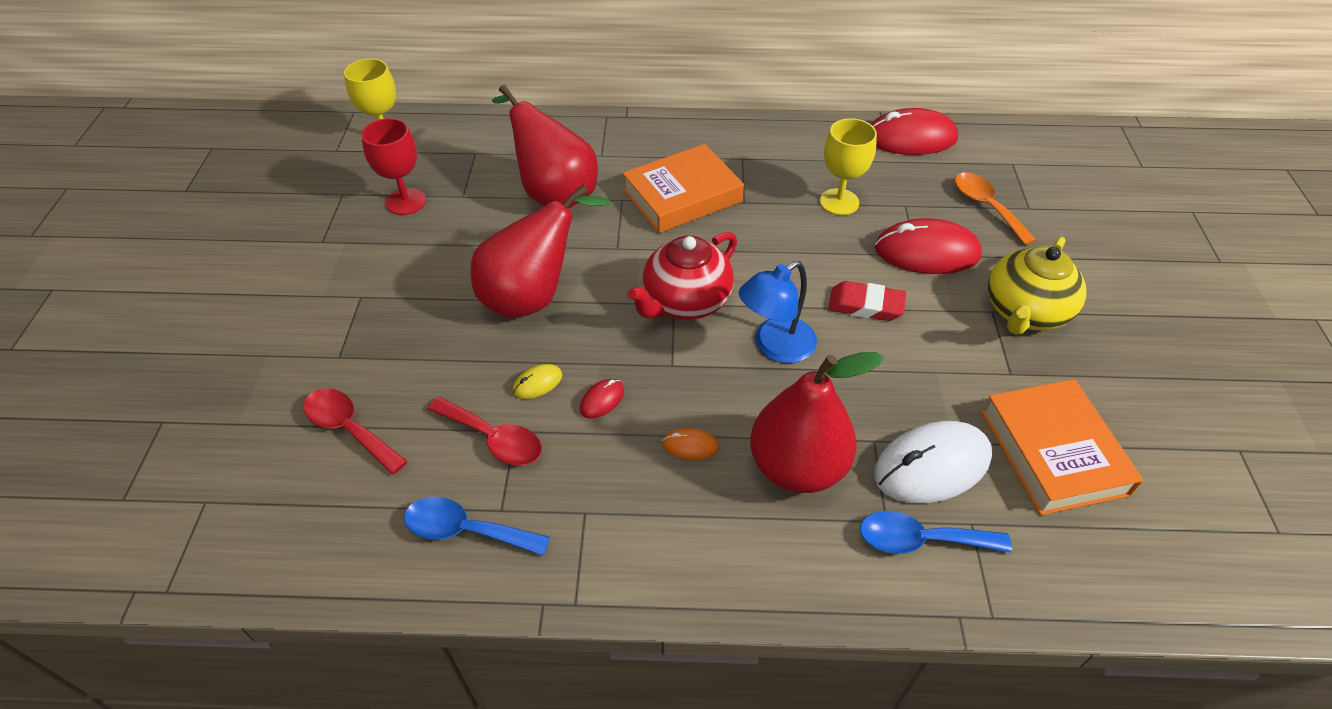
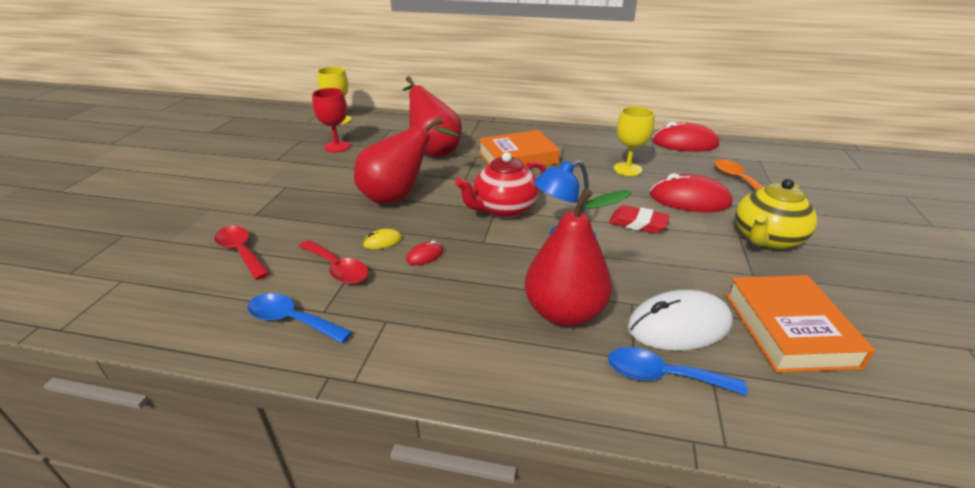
camera: 10 degrees right, 15 degrees down
orange mouse [662,428,719,460] -> none

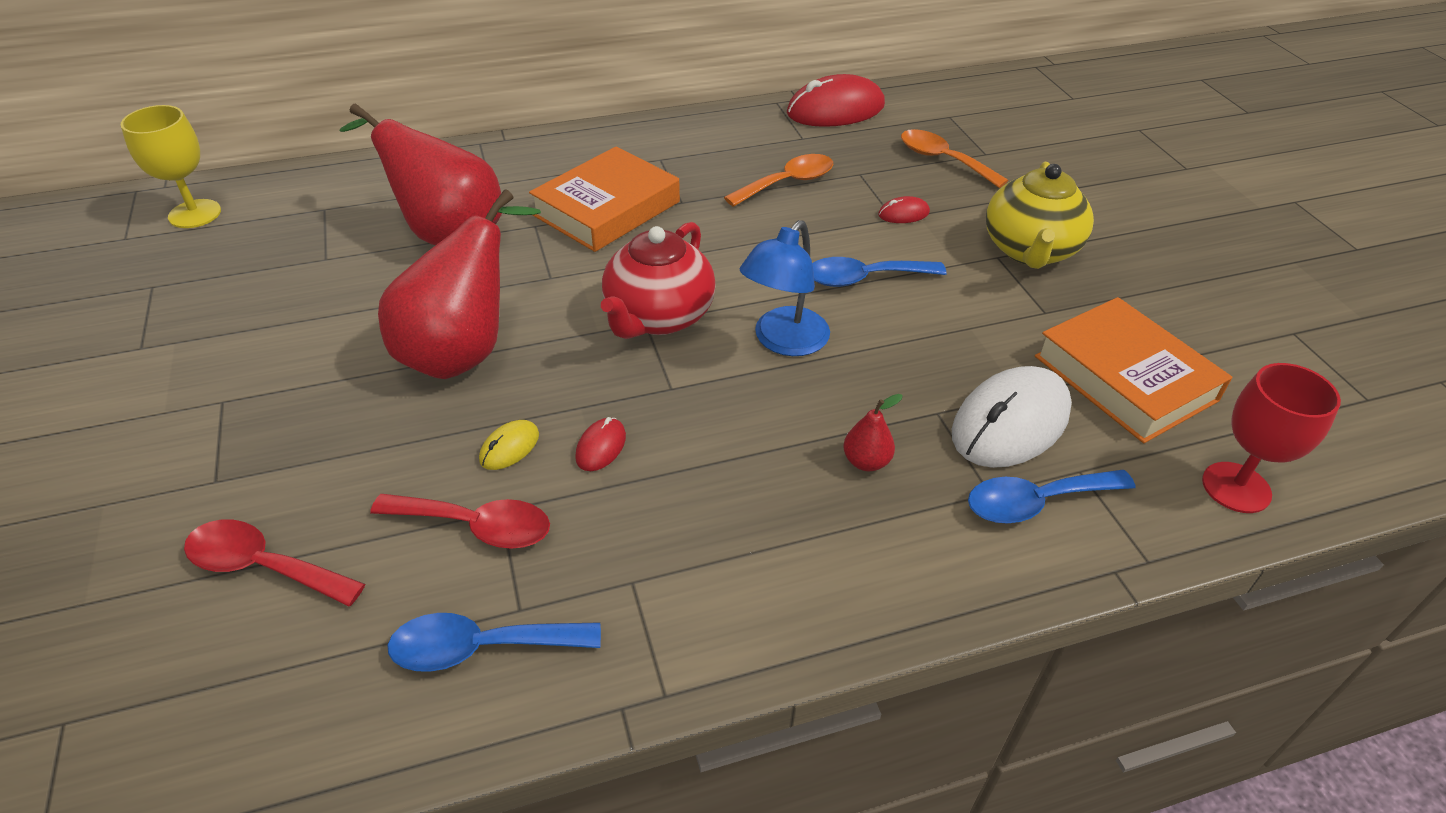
camera: 30 degrees left, 10 degrees up
red goblet [312,88,351,152] -> red goblet moved to [1202,363,1341,513]
red pear [525,188,631,327] -> red pear [843,394,903,471], size x0.40
red eraser [609,205,670,233] -> blue spoon [812,257,946,287]
yellow goblet [614,106,655,176] -> orange spoon [724,154,834,207]
red mouse [650,173,732,212] -> red mouse [878,196,930,223], size x0.44

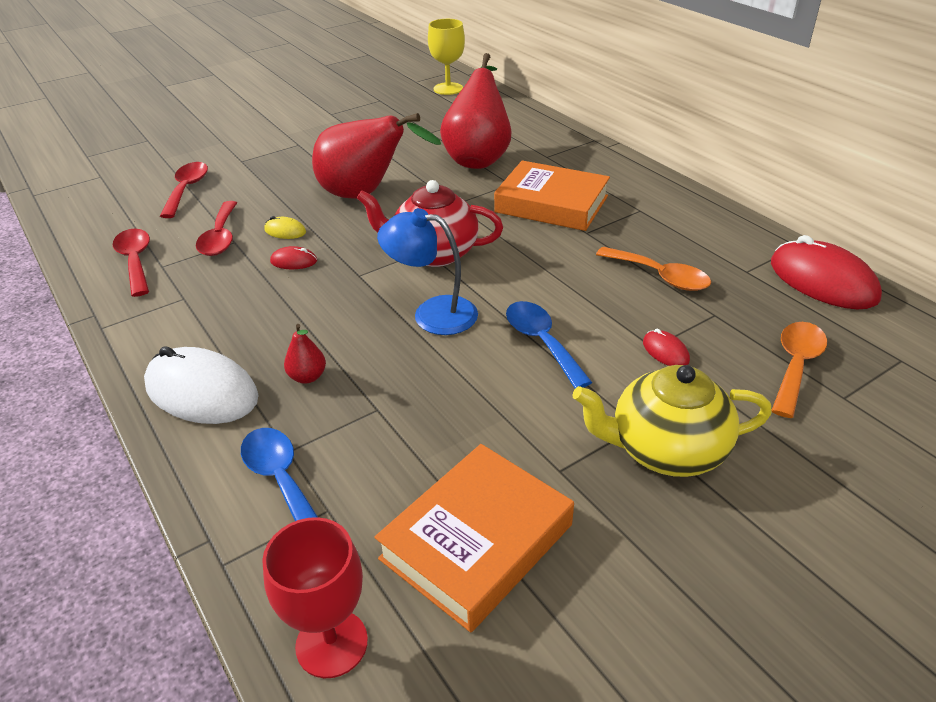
camera: 75 degrees right, 5 degrees down
blue spoon [388,613,601,672] -> red spoon [113,229,150,297]
white mouse [952,366,1072,468] -> white mouse moved to [144,346,259,424]

